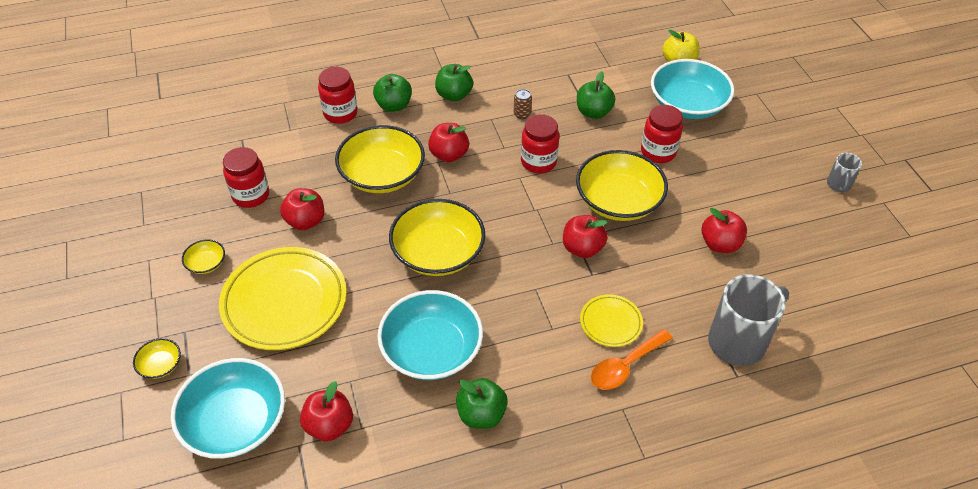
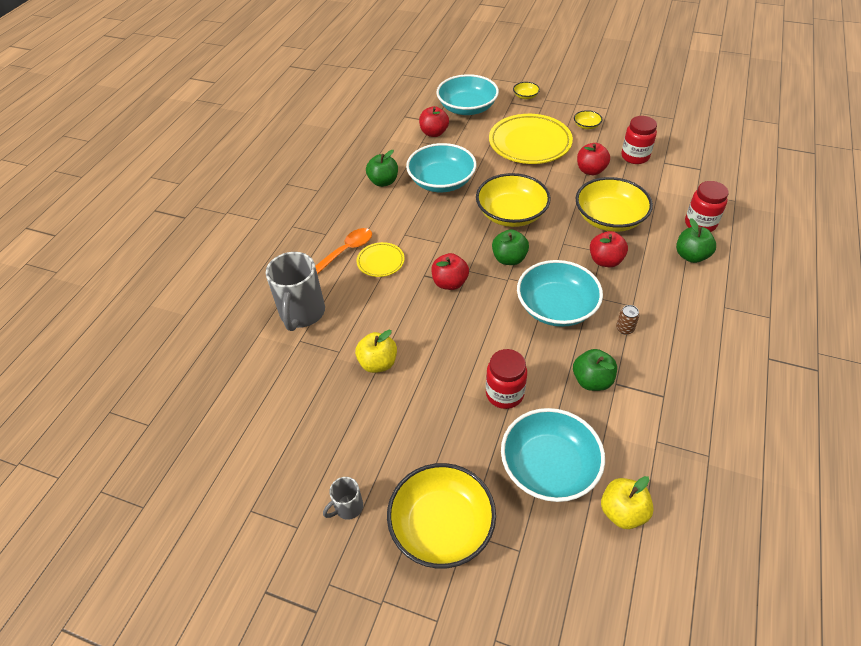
camera: 130 degrees right, 0 degrees up
green apple [435,64,473,102] -> green apple moved to [492,229,529,265]
red jar [521,114,559,173] -> turquoise bowl [517,260,603,327]
yellow bowl [576,150,668,221] -> yellow bowl moved to [387,463,496,569]
orange spoon [591,329,673,390] -> orange spoon turned 45 degrees clockwise [315,228,372,275]
red apple [702,208,747,253] -> yellow apple [355,330,397,373]
grey mug [827,153,862,193] -> grey mug turned 90 degrees counterclockwise [323,477,363,520]

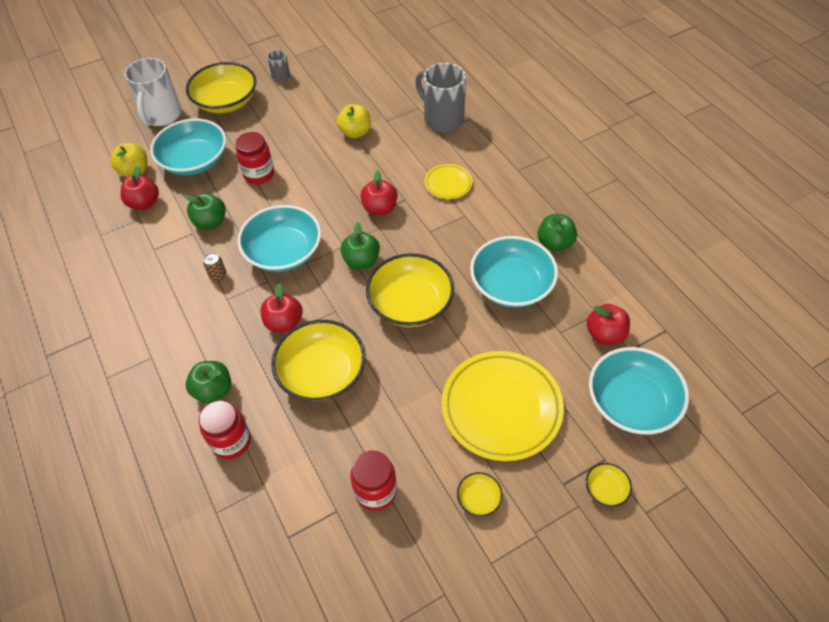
camera: 130 degrees right, 5 degrees up
orange spoon [315,228,372,275] -> none
red apple [577,143,610,175] -> red apple moved to [120,165,159,210]
none -> white mug [124,58,182,126]

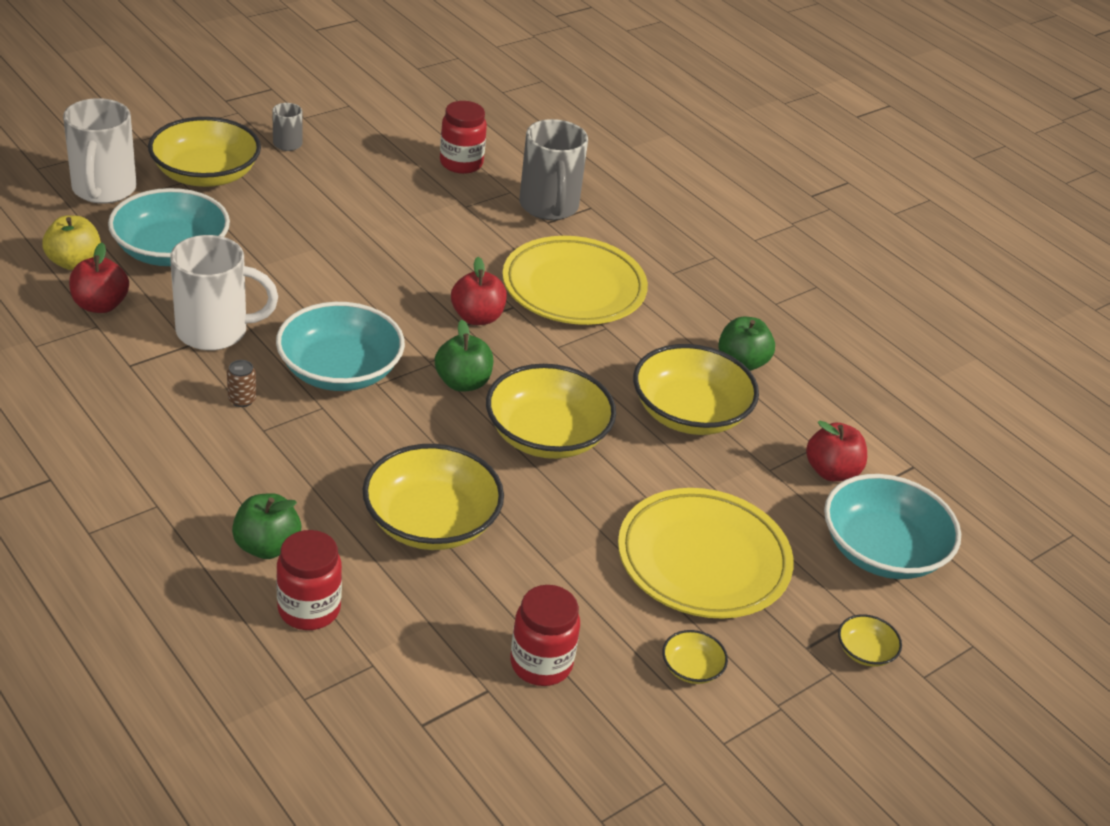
camera: 15 degrees left, 15 degrees down
green apple [184,193,226,230] -> white mug [170,235,278,351]
red jar [236,132,274,184] -> red jar moved to [440,101,487,174]
red apple [261,283,302,332] -> none
yellow apple [337,104,371,138] -> none
grey mug [415,63,466,132] -> grey mug turned 135 degrees counterclockwise [519,119,588,220]
yellow plate [425,164,472,199] -> yellow plate [502,236,648,325], size x2.03
turquoise bowl [470,236,558,308] -> yellow bowl [633,344,759,435]

